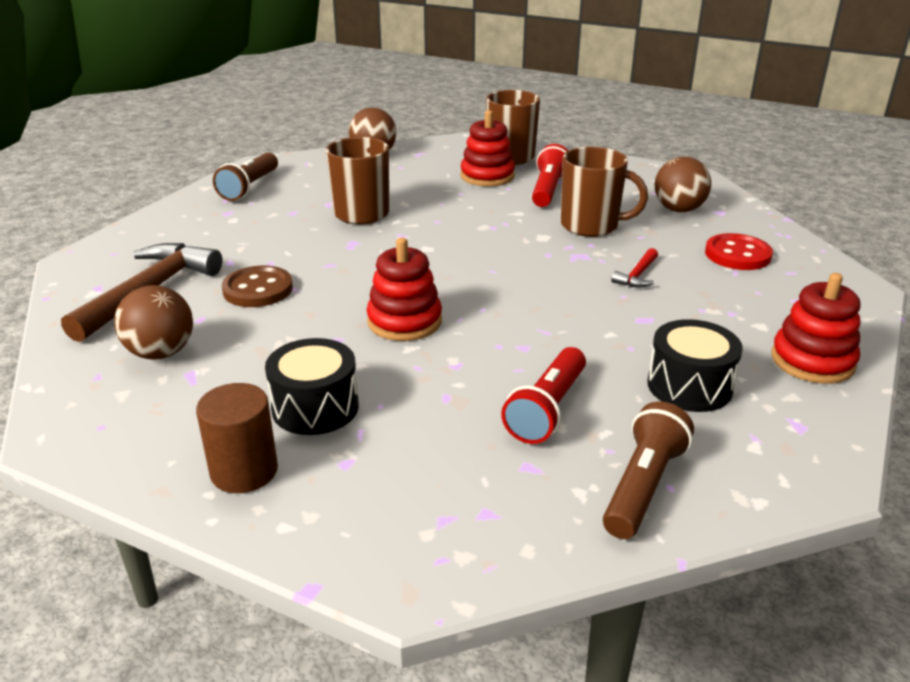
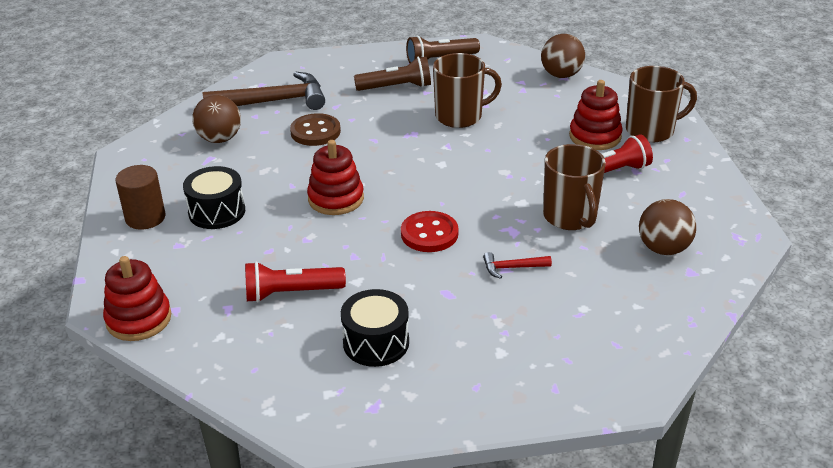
camera: 55 degrees right, 5 degrees up
brown flashlight [603,402,694,539] -> brown flashlight moved to [354,57,431,91]
red button [705,233,773,270] -> red button moved to [401,211,458,252]
red stacking toy [771,273,861,384] -> red stacking toy moved to [103,256,171,341]

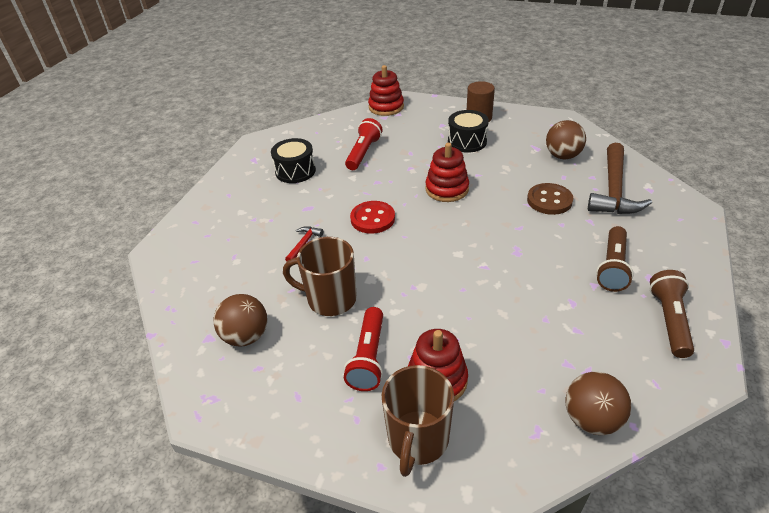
camera: 120 degrees right, 5 degrees up
brown mug [433,53,502,128] -> none

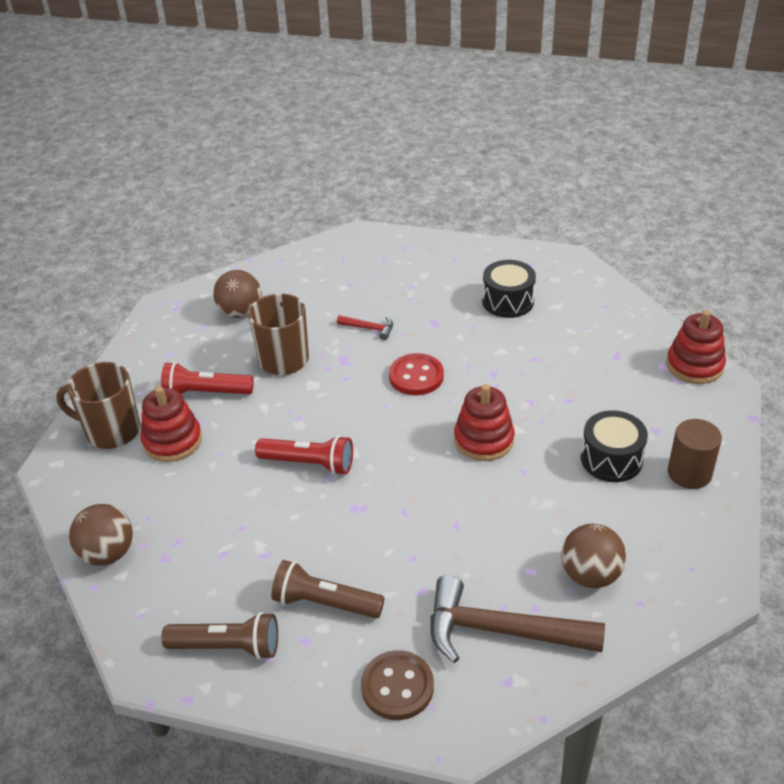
camera: 85 degrees right, 0 degrees up
red flashlight [345,118,383,170] -> red flashlight moved to [255,435,353,475]
brown button [527,183,573,215] -> brown button moved to [361,650,434,720]

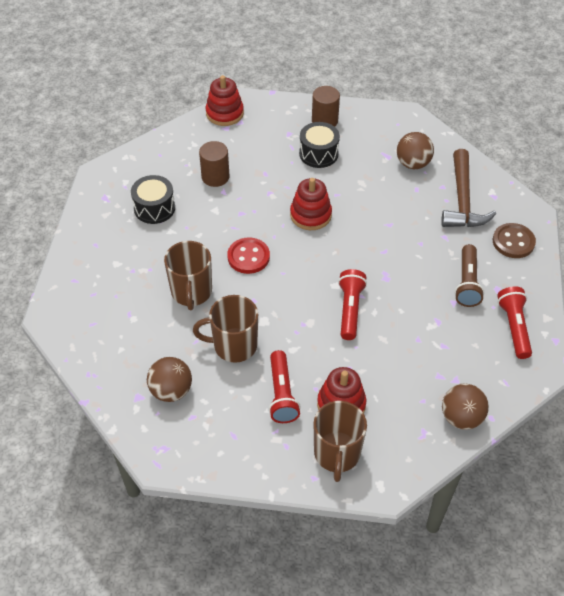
camera: 100 degrees left, 10 degrees up
brown flashlight [161,612,278,660] -> red flashlight [497,286,532,359]
red hammer [337,315,393,340] -> brown mug [164,241,212,310]
none -> brown cylinder [199,141,230,187]

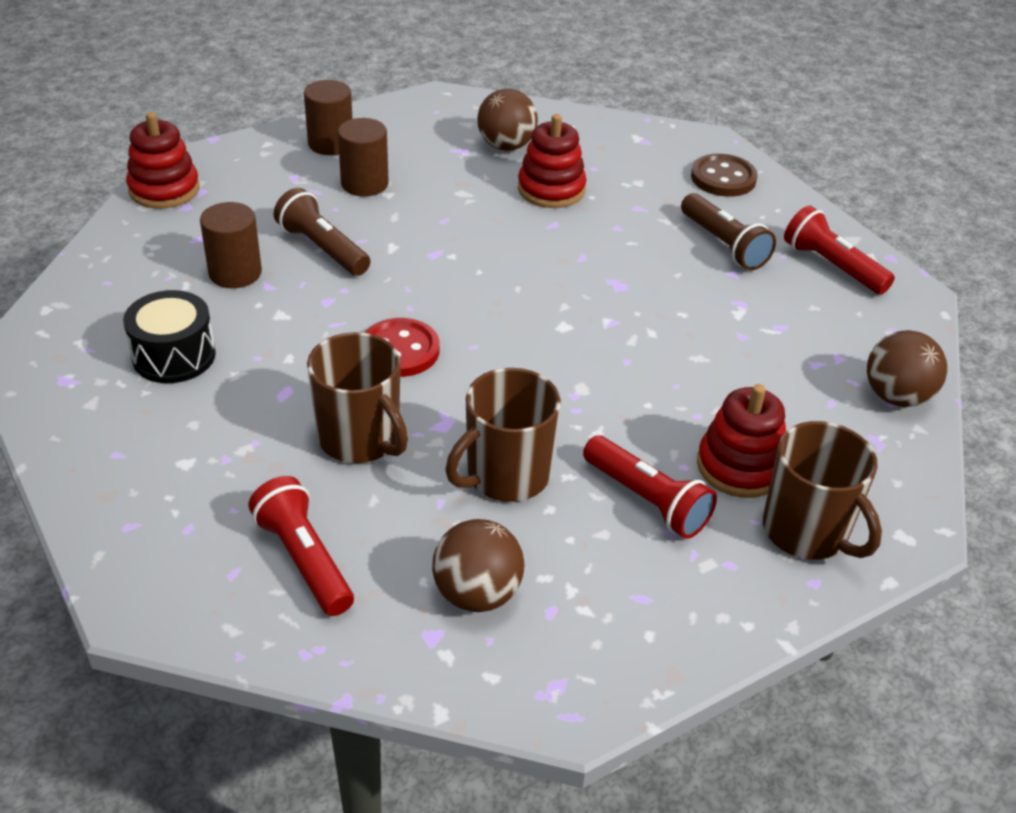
camera: 40 degrees left, 10 degrees down
red stacking toy [290,178,332,230] -> red stacking toy moved to [518,114,586,208]
black drum [299,122,340,168] -> brown cylinder [338,118,389,196]
red flashlight [338,269,367,340] -> red flashlight moved to [248,476,354,616]
brown hammer [441,149,496,227] -> none
none -> brown flashlight [274,188,370,276]

